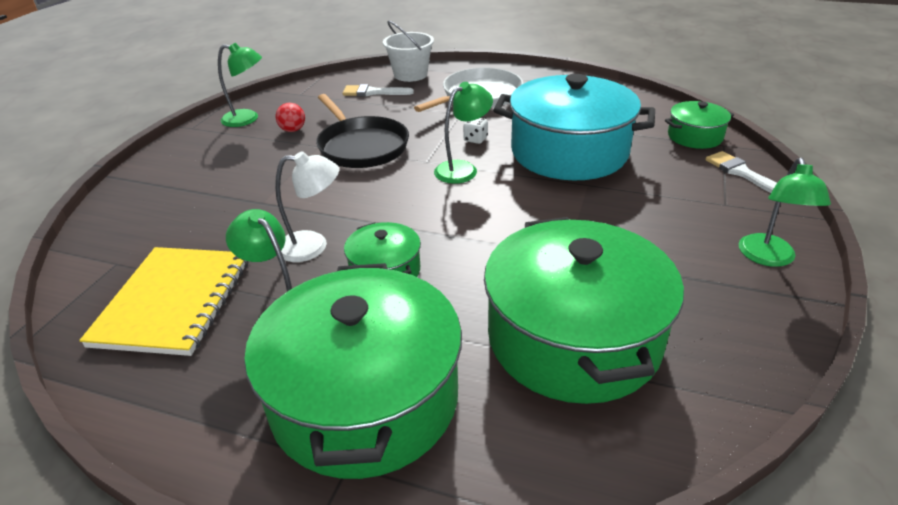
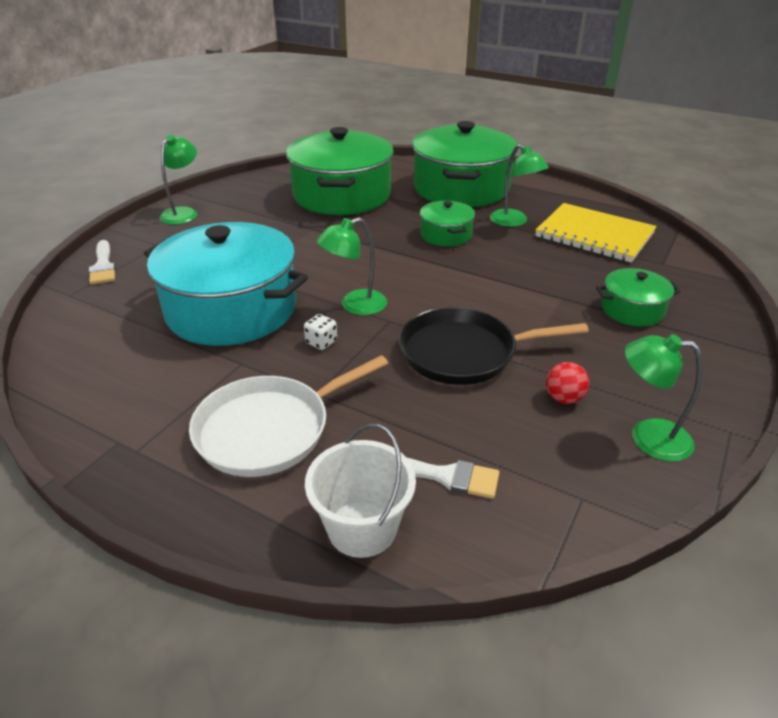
camera: 170 degrees left, 0 degrees up
yellow notebook [79,247,248,356] -> yellow notebook turned 75 degrees counterclockwise [535,203,657,263]
white lamp [275,151,339,262] -> none
black pan [316,94,409,168] -> black pan turned 75 degrees counterclockwise [399,307,589,385]
green pot [665,101,734,149] -> green pot moved to [596,268,681,326]

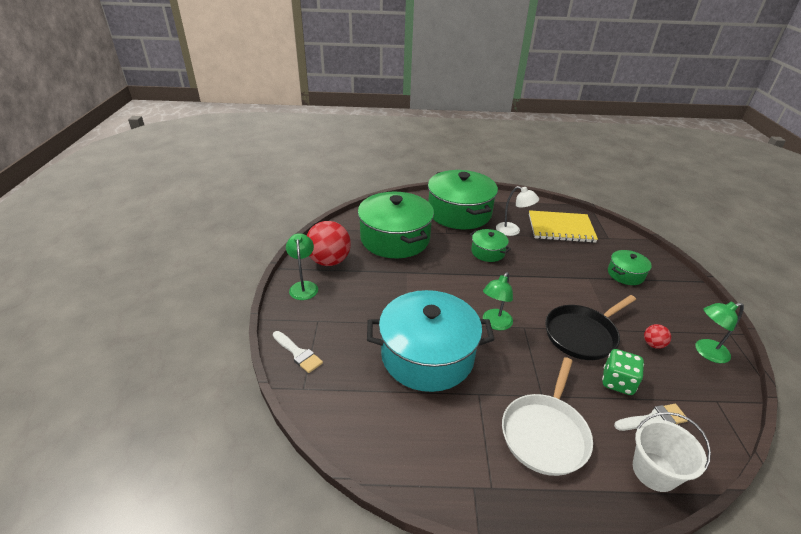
camera: 30 degrees left, 0 degrees up
white dice [304,314,337,350] -> none
green lamp [490,144,549,227] -> white lamp [496,186,539,236]
none -> red ball [306,221,351,266]
none -> green dice [602,349,644,395]

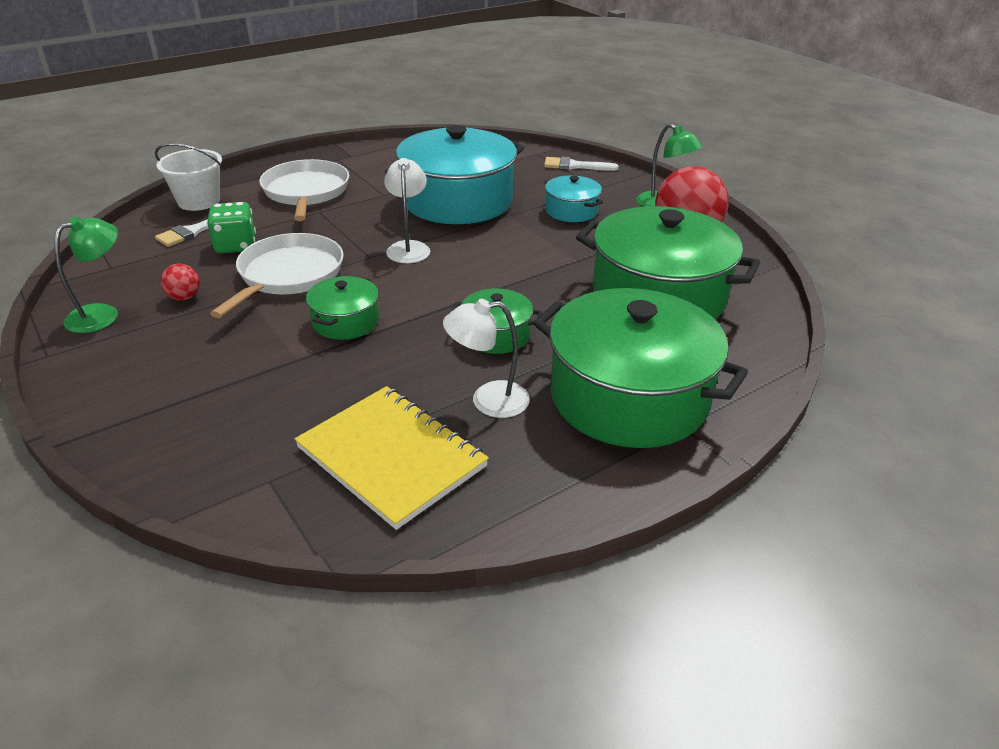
camera: 145 degrees right, 0 degrees up
green lamp [483,272,513,330] -> white lamp [384,158,430,263]
yellow notebook [529,210,598,243] -> yellow notebook turned 75 degrees clockwise [295,386,489,530]
black pan [545,295,636,360] -> white pan [210,233,344,318]
green pot [608,250,652,285] -> green pot moved to [306,276,379,340]
none -> turquoise pot [545,175,603,222]

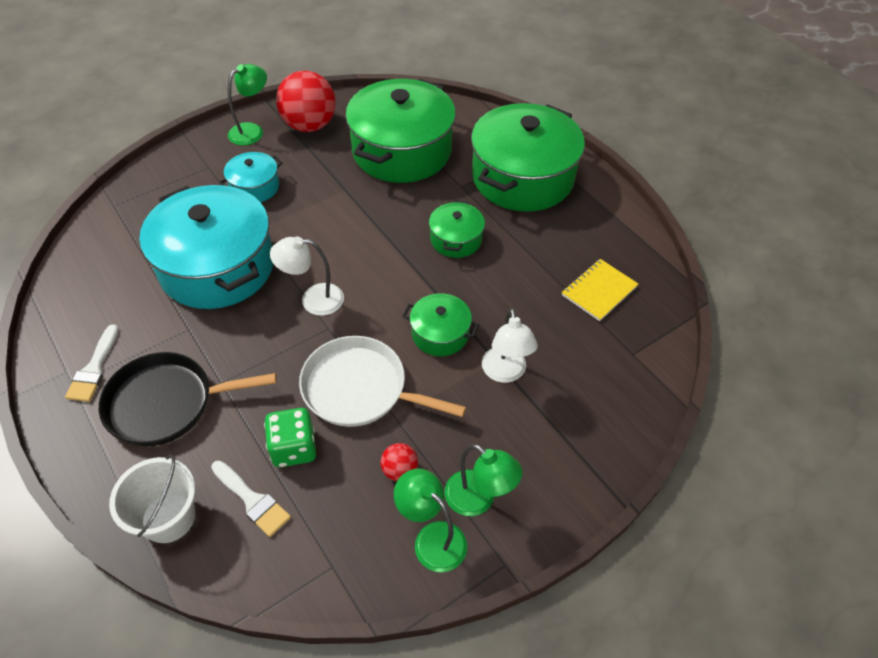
camera: 90 degrees left, 15 degrees up
white pan [259,159,349,221] -> black pan [99,352,276,446]
yellow notebook [295,386,489,530] -> yellow notebook [562,259,638,321], size x0.61
white lamp [443,299,530,418] -> white lamp moved to [482,308,538,383]
white brush [544,157,619,171] -> white brush moved to [65,324,119,402]
none -> green lamp [445,444,523,516]

